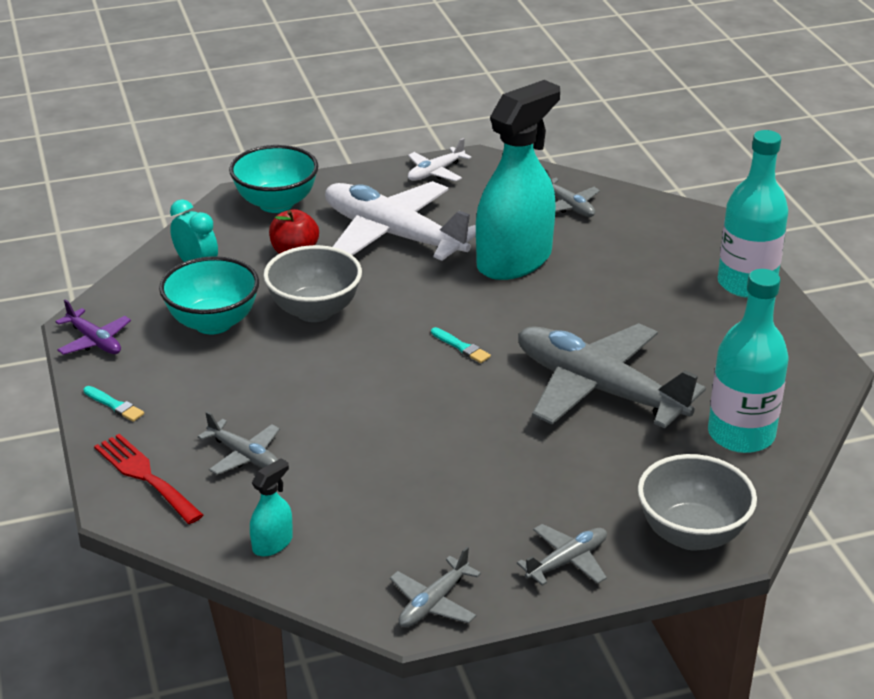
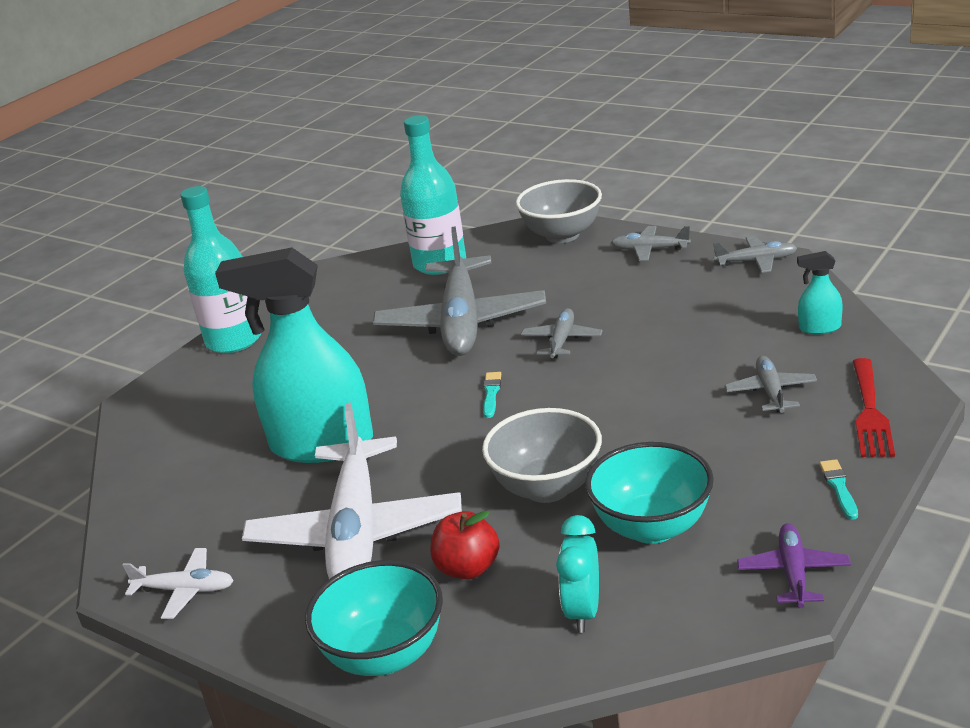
camera: 125 degrees left, 5 degrees down
grey plane [544,168,600,217] -> grey plane moved to [521,308,602,358]

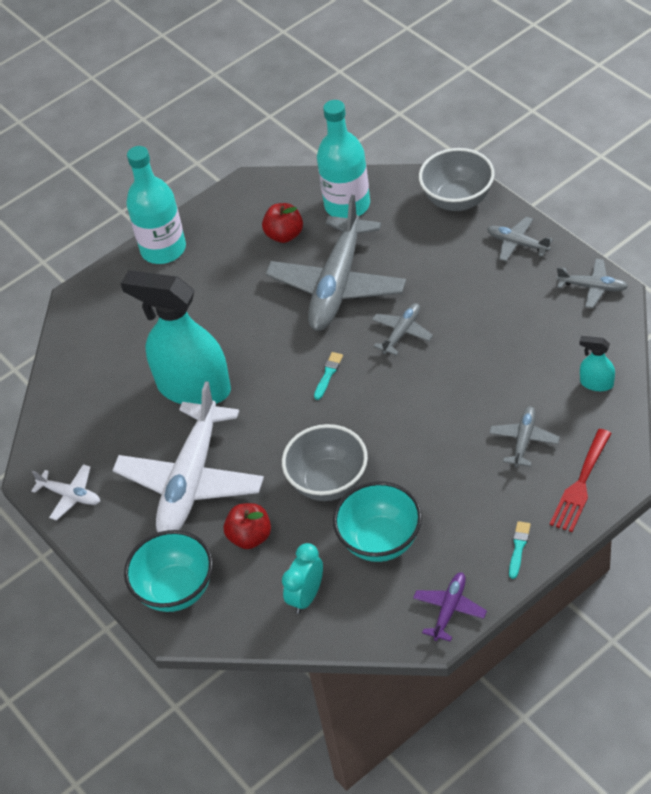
camera: 20 degrees right, 20 degrees up
none -> red apple [262,203,303,243]

